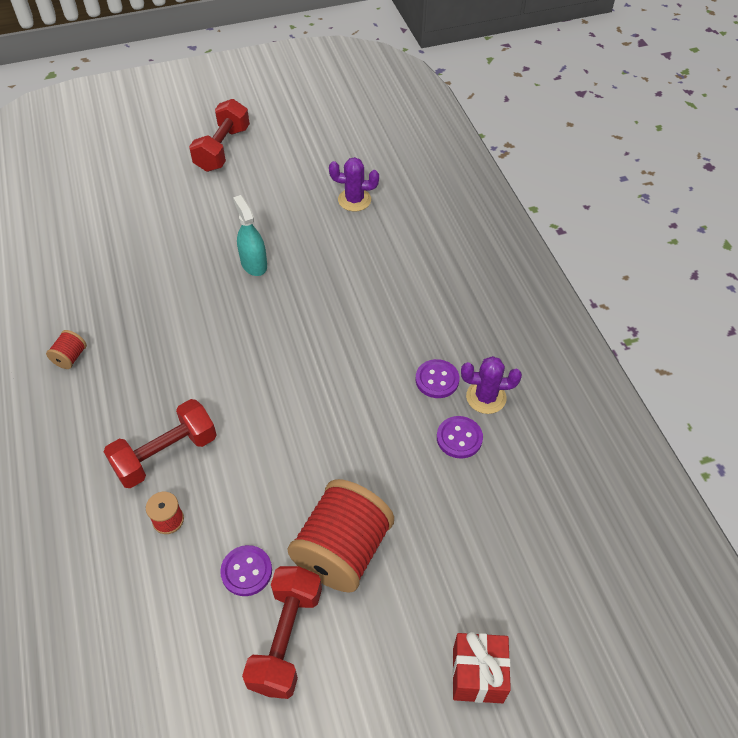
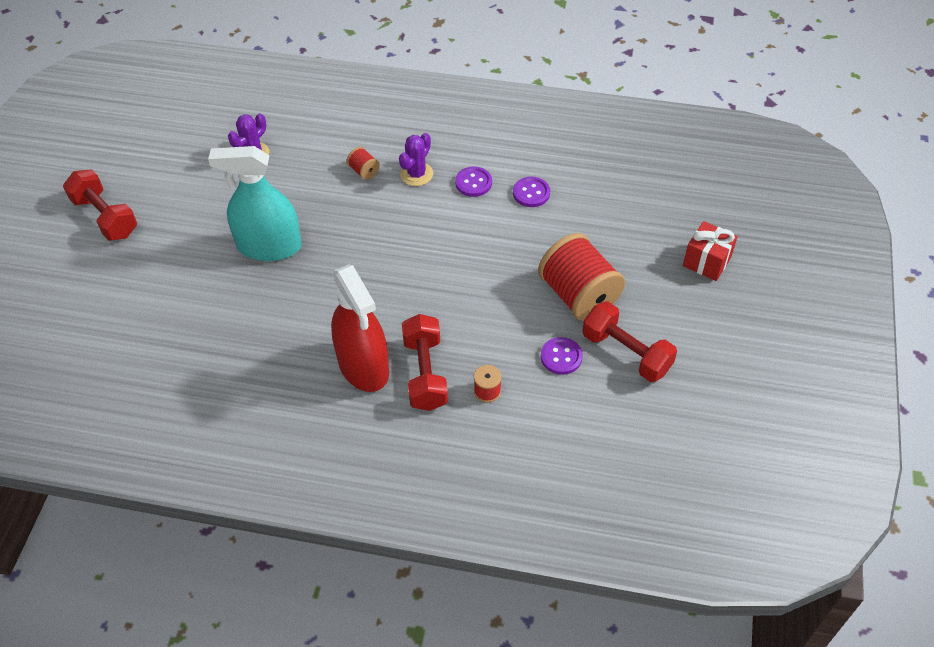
camera: 60 degrees left, 0 degrees up
red spool [46,330,87,369] -> red spool moved to [347,147,380,180]
turquoise spray bottle [233,195,267,276] -> turquoise spray bottle [208,146,302,261], size x1.77
purple cactus [461,356,522,414] -> purple cactus moved to [399,133,433,186]
none -> red spray bottle [331,264,389,392]

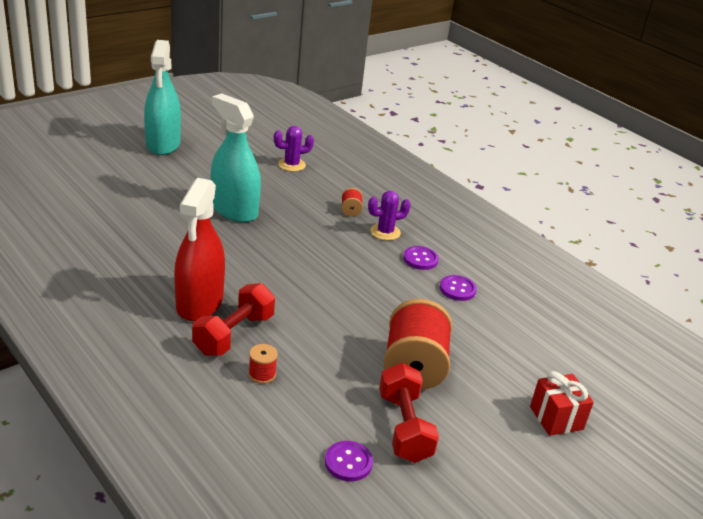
camera: 35 degrees right, 20 degrees down
red dumbbell [63,169,137,241] -> turquoise spray bottle [144,40,181,155]
purple button [541,337,583,375] -> purple button moved to [325,441,373,481]

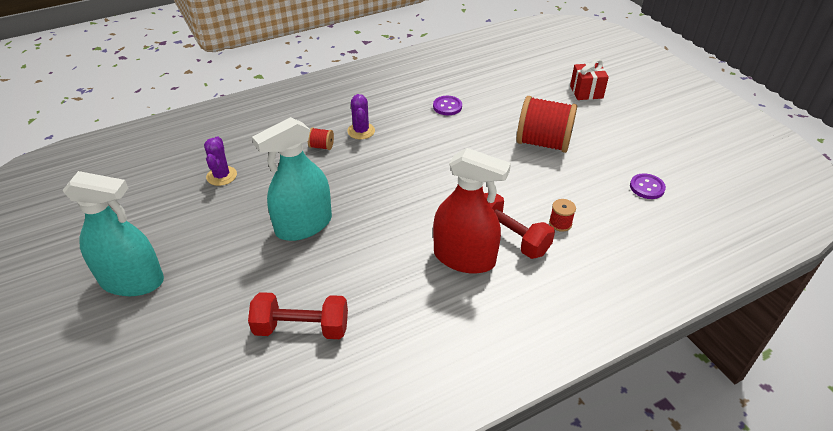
camera: 75 degrees left, 10 degrees up
red dumbbell [379,363,439,463] -> red dumbbell moved to [248,292,348,339]
purple button [403,246,439,270] -> none

